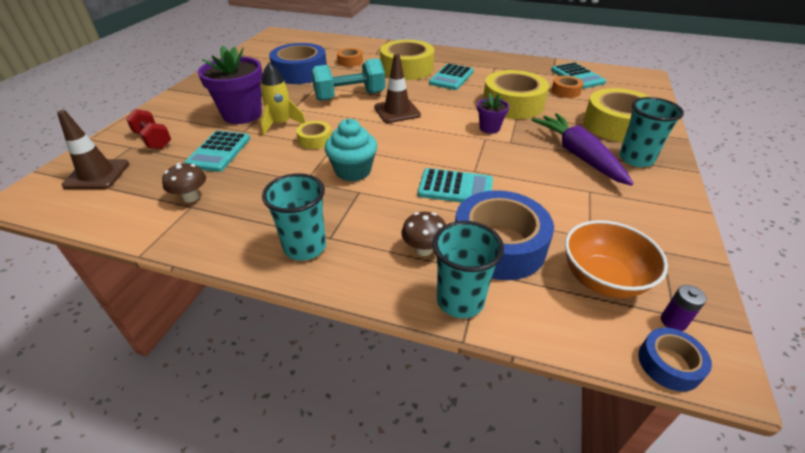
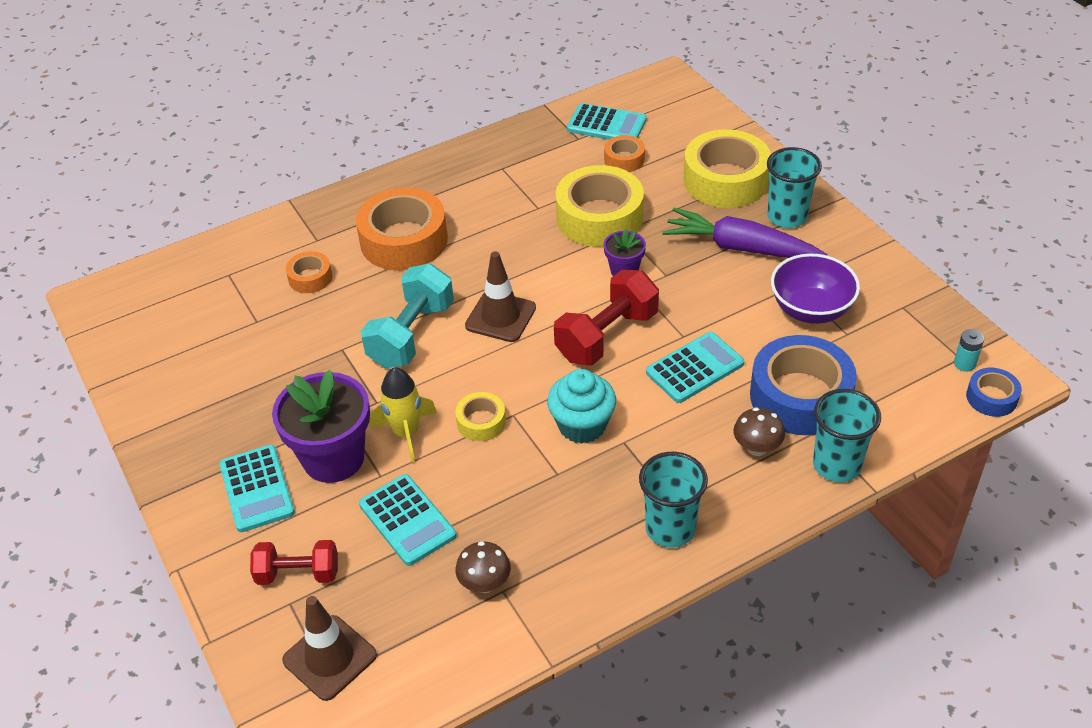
camera: 45 degrees left, 5 degrees up
blue tape [269,43,327,84] -> none
yellow tape [380,40,434,80] -> orange tape [356,188,448,270]
turquoise calculator [429,63,474,90] -> turquoise calculator moved to [219,445,295,532]
orange bowl [565,220,668,298] -> none
purple battery [661,285,707,331] -> turquoise battery [954,329,984,372]
none -> red dumbbell [554,270,659,366]
none -> purple bowl [771,254,860,324]

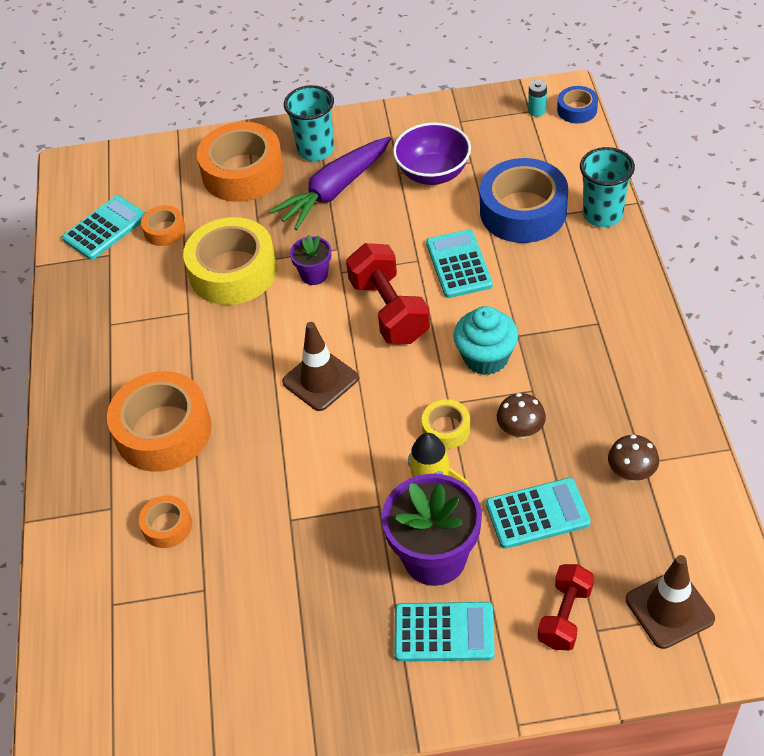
camera: 65 degrees left, 5 degrees up
turquoise dumbbell [361,263,454,368] -> none
turquoise cup [639,452,708,548] -> none
yellow tape [683,129,771,208] -> orange tape [197,122,284,202]
brown mushroom [733,407,785,456] -> brown mushroom moved to [497,393,546,439]

